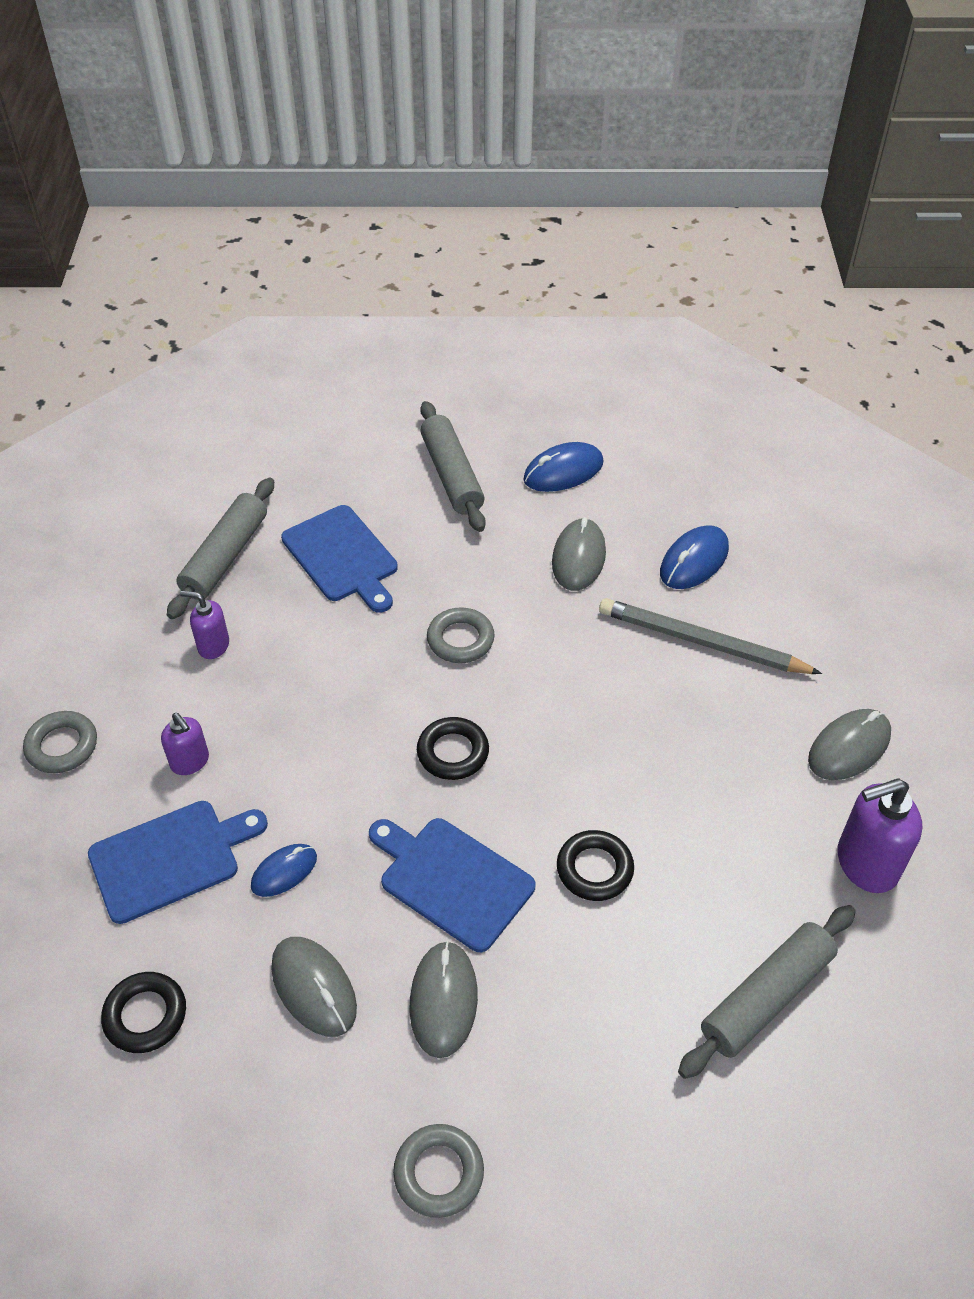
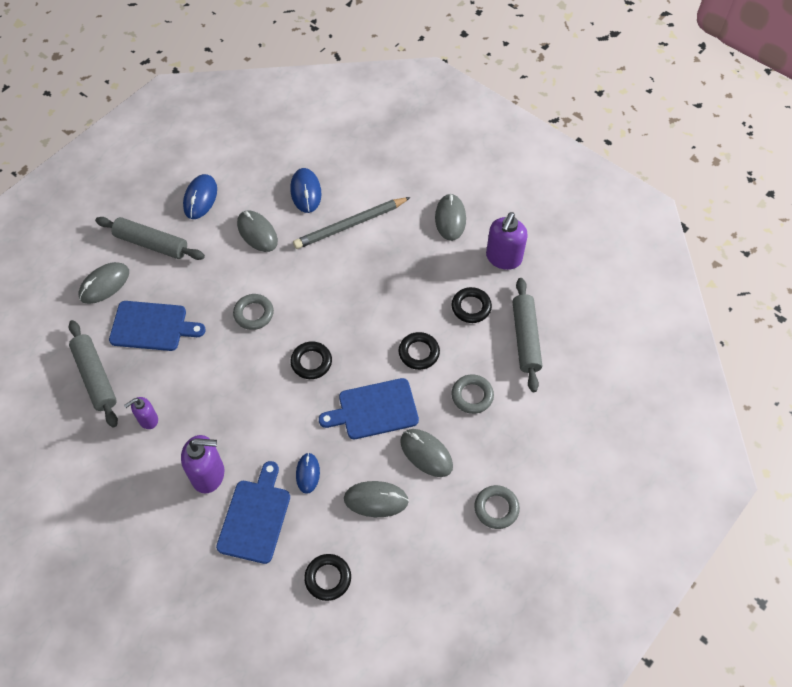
camera: 50 degrees left, 10 degrees up
grey ring [23,711,97,773] -> grey ring moved to [452,375,494,414]
purple soap dispenser [161,713,209,775] -> purple soap dispenser [181,435,224,493], size x1.70
none -> grey mouse [79,262,129,304]
none -> black ring [452,287,492,323]

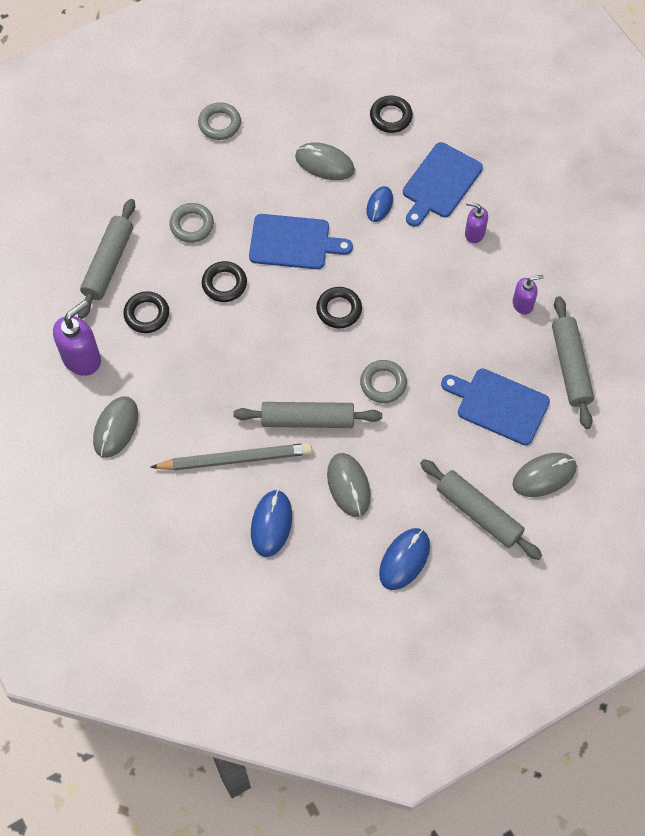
camera: 160 degrees left, 5 degrees up
purple soap dispenser [181,435,224,493] -> purple soap dispenser [465,202,488,243], size x0.59
grey mouse [400,429,453,477] -> none
none -> grey rolling pin [233,402,382,428]

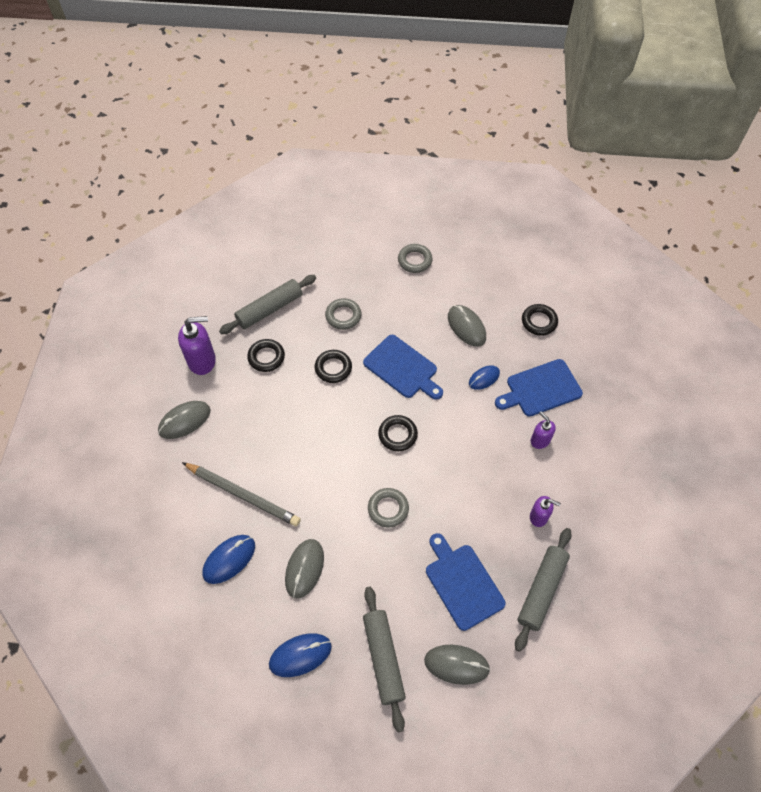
camera: 35 degrees right, 5 degrees down
grey rolling pin [233,402,382,428] -> none

